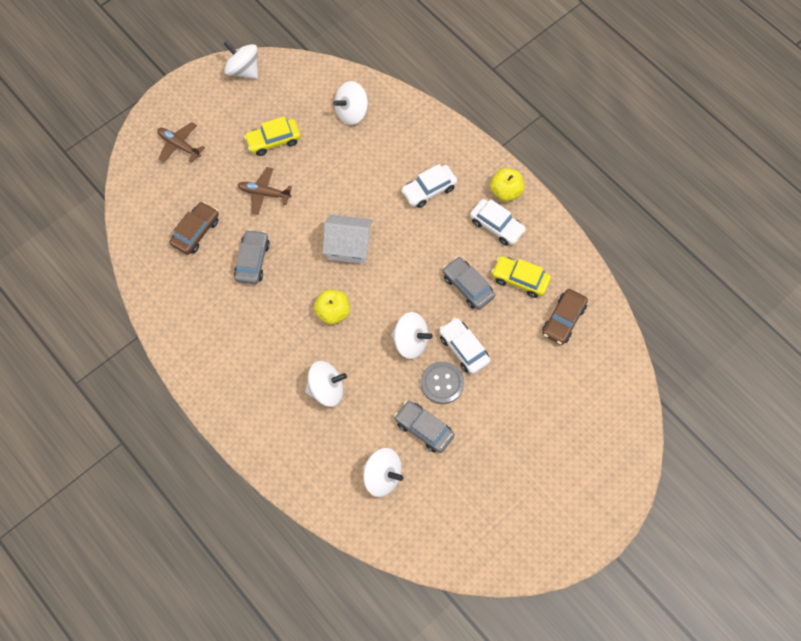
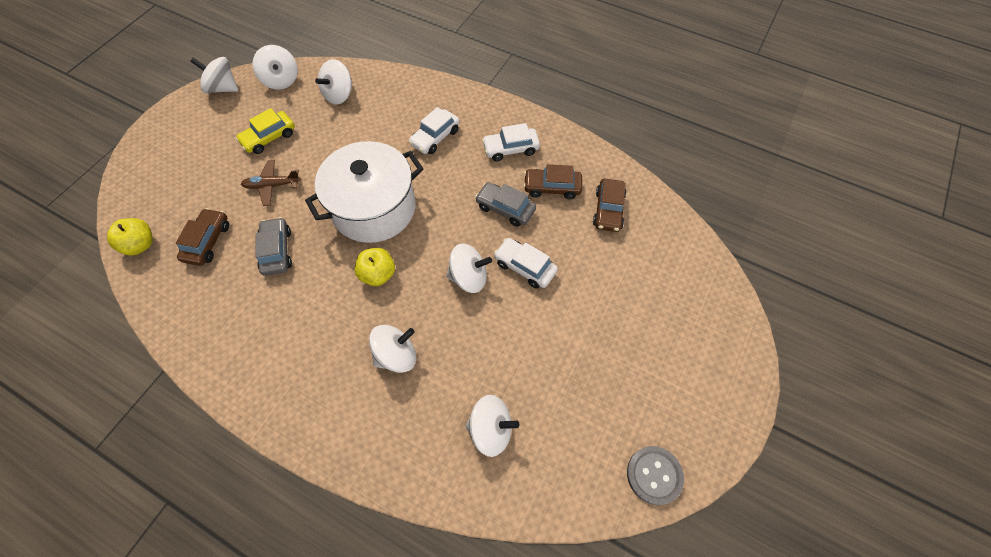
camera: 20 degrees left, 5 degrees down
brown plane [157,122,205,163] -> none
white house [323,215,373,264] -> white pot [305,141,423,243]
grey car [394,401,455,453] -> none
grey button [421,361,464,404] -> grey button moved to [627,446,684,505]
white car [470,199,526,246] -> white car turned 150 degrees clockwise [482,123,540,161]
yellow apple [490,168,524,202] -> yellow apple moved to [107,218,153,256]
yellow car [491,256,551,298] -> brown car [523,164,582,199]
none -> white spinning top [252,45,298,90]

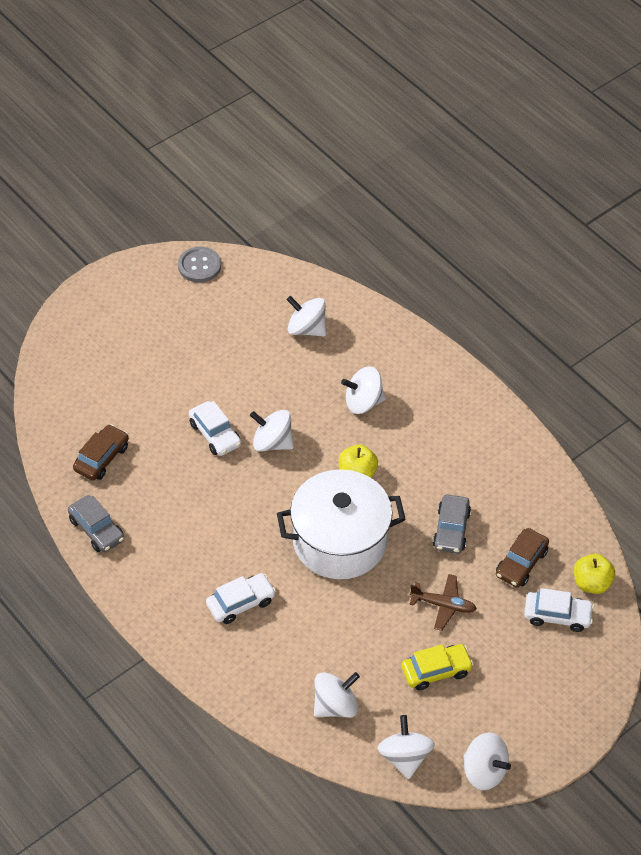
camera: 160 degrees left, 10 degrees down
grey car [475,182,536,227] -> grey car moved to [68,495,124,552]
white car [482,123,540,161] -> white car moved to [524,588,594,632]
brown car [523,164,582,199] -> none

